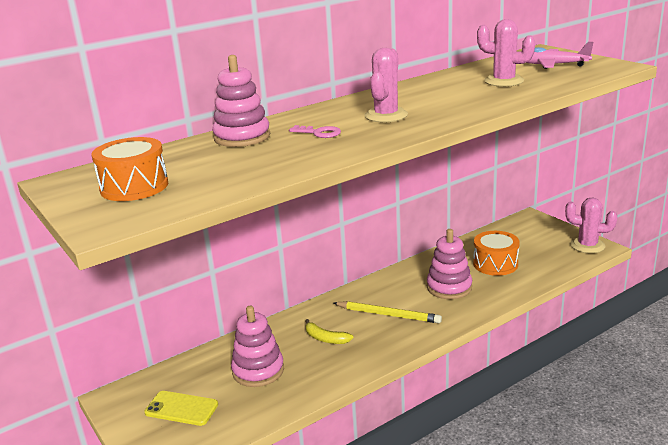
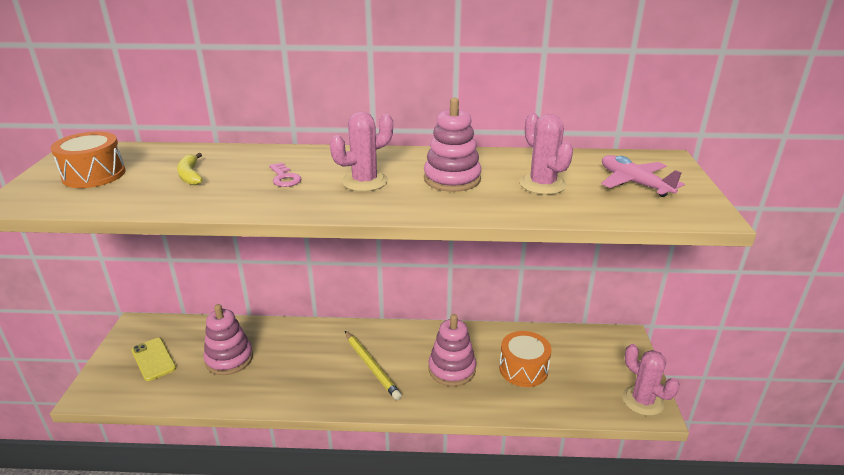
camera: 35 degrees right, 5 degrees up
pink stacking toy [212,55,270,147] -> pink stacking toy moved to [424,98,481,192]
yellow banana [305,319,353,344] -> yellow banana moved to [177,153,203,185]

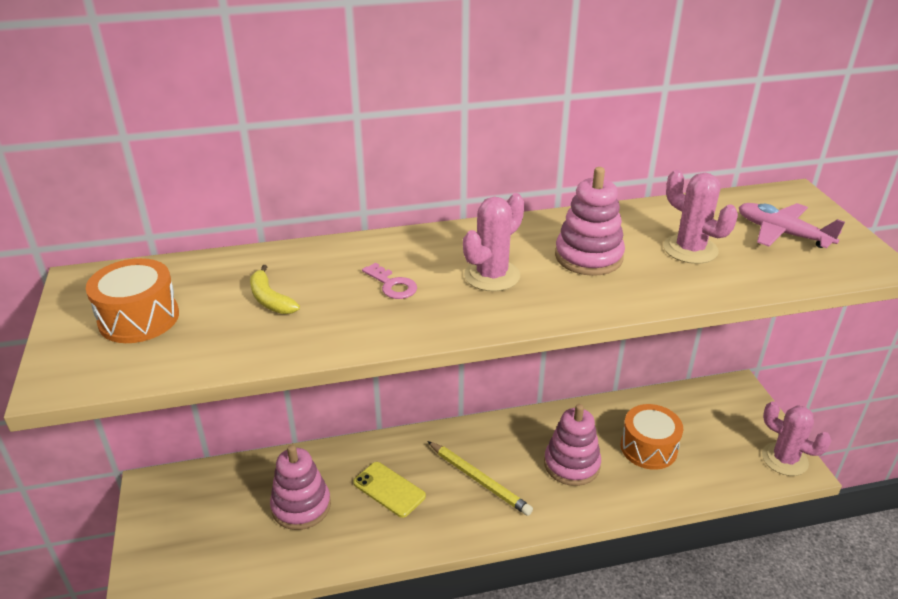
camera: 15 degrees left, 5 degrees up
yellow phone [131,338,176,381] -> yellow phone moved to [353,462,426,518]

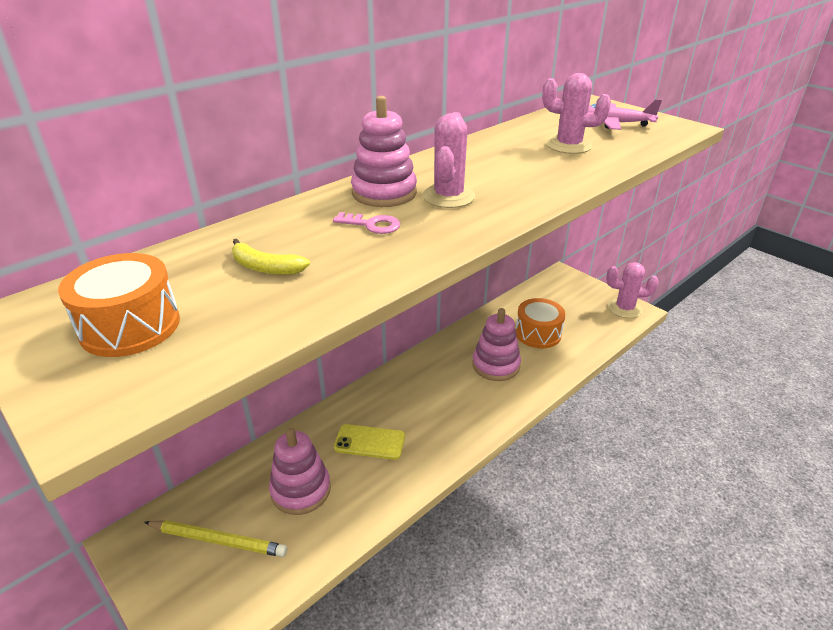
camera: 30 degrees left, 0 degrees up
yellow pencil [427,441,533,516] -> yellow pencil moved to [144,520,287,557]
pink stacking toy [555,167,625,276] -> pink stacking toy moved to [351,96,417,207]

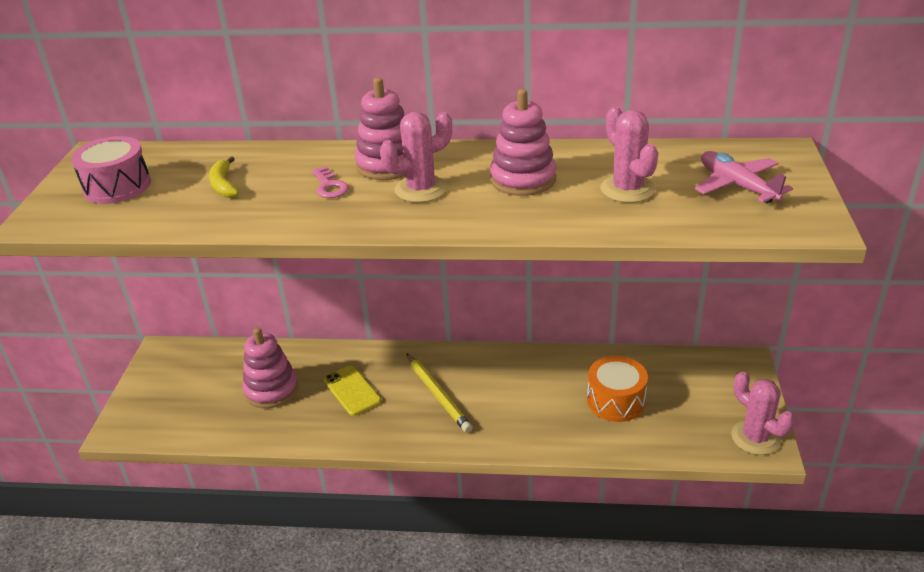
camera: 50 degrees right, 0 degrees up
orange drum [58,253,180,357] -> pink drum [71,136,151,204]
yellow pencil [144,520,287,557] -> yellow pencil moved to [406,353,473,433]
pink stacking toy [472,308,521,381] -> pink stacking toy moved to [490,89,556,196]

